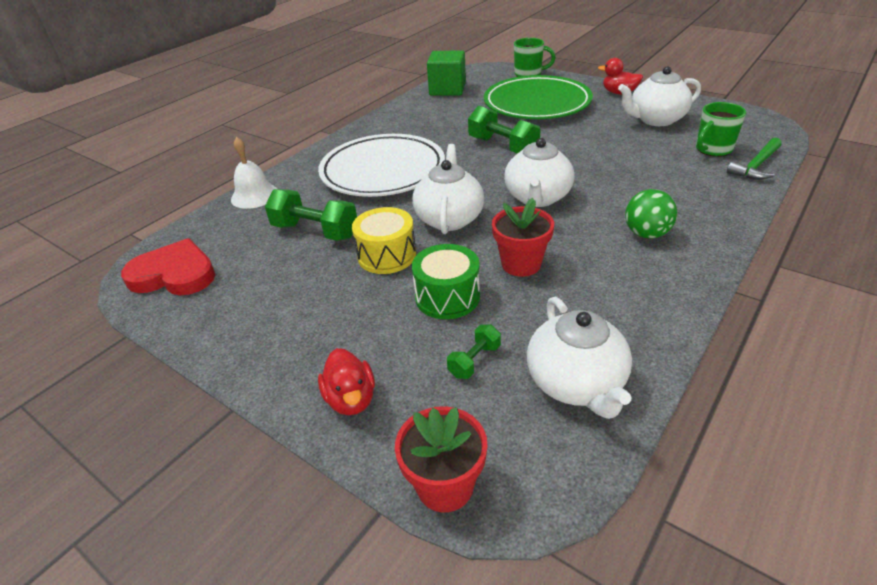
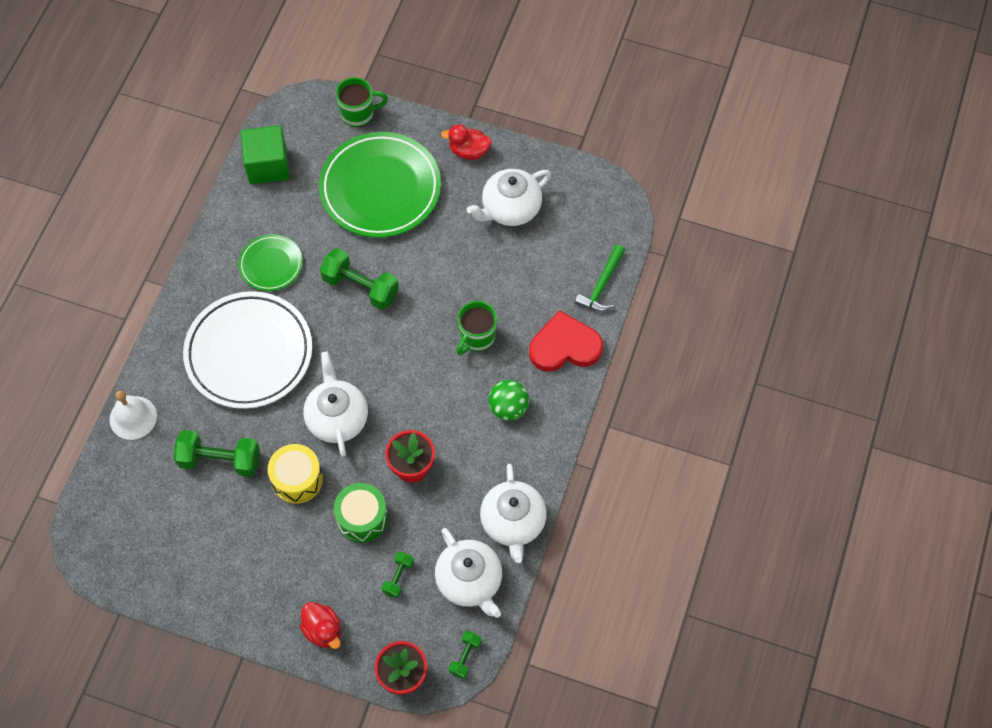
camera: 20 degrees left, 25 degrees up
red heart [121,238,215,295] -> red heart moved to [529,310,603,372]
white teapot [504,138,574,207] -> white teapot moved to [480,464,547,563]
green mug [696,102,746,157] -> green mug moved to [456,301,497,355]
none -> green plate [238,234,303,291]
none -> green dumbbell [449,631,482,679]

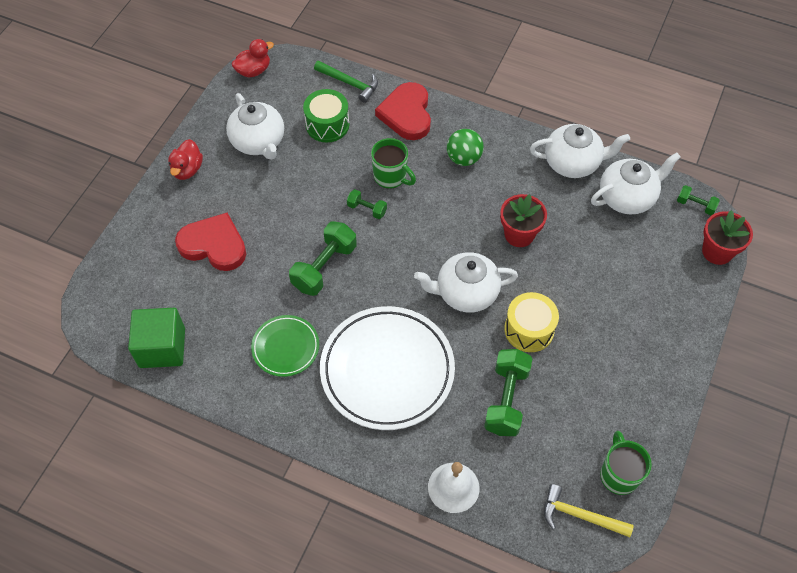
camera: 85 degrees left, 5 degrees down
red duck [300,602,341,649] -> red duck moved to [232,39,274,77]
green plate [319,132,441,238] -> red heart [175,213,246,271]
green drum [334,483,388,543] -> green drum moved to [303,89,349,142]
green mug [336,77,388,127] -> green mug moved to [600,431,652,495]
green dumbbell [382,552,414,598] -> green dumbbell moved to [347,189,387,219]
none -> yellow hammer [544,484,634,537]

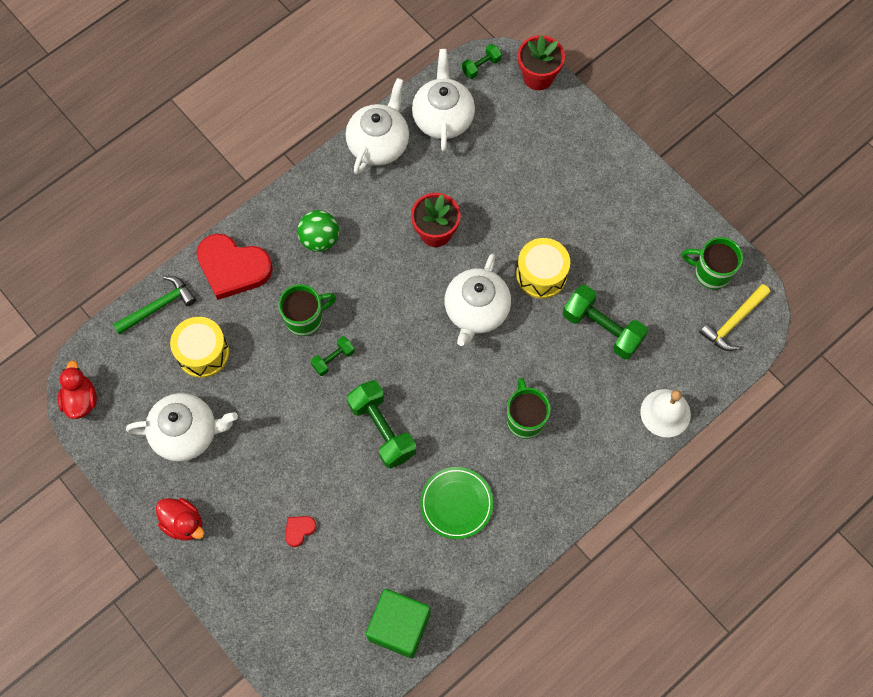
camera: 65 degrees left, 10 degrees up
red heart [175,213,246,271] -> red heart [285,516,316,547], size x0.42
green drum [303,89,349,142] -> yellow drum [170,317,229,378]
white plate [320,306,455,430] -> green mug [507,378,551,439]

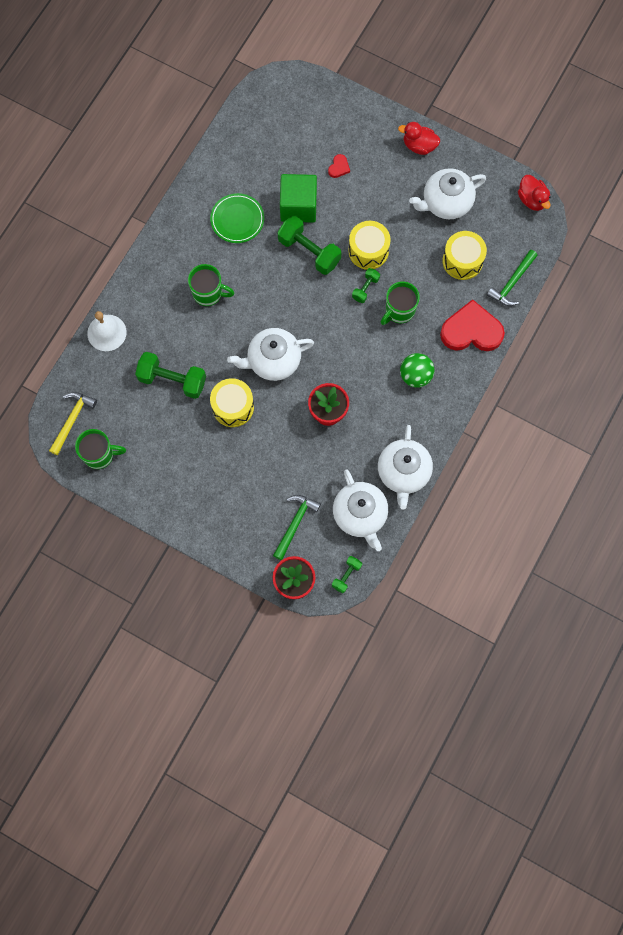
camera: 160 degrees right, 5 degrees up
green cube [366,589,431,658] -> green cube moved to [280,174,317,223]
white teapot [444,253,511,346] -> white teapot turned 105 degrees counterclockwise [227,328,314,381]
green mug [507,378,551,439] -> green mug turned 45 degrees counterclockwise [188,264,234,306]
none -> green hammer [273,495,321,560]
none -> yellow drum [348,221,391,270]

